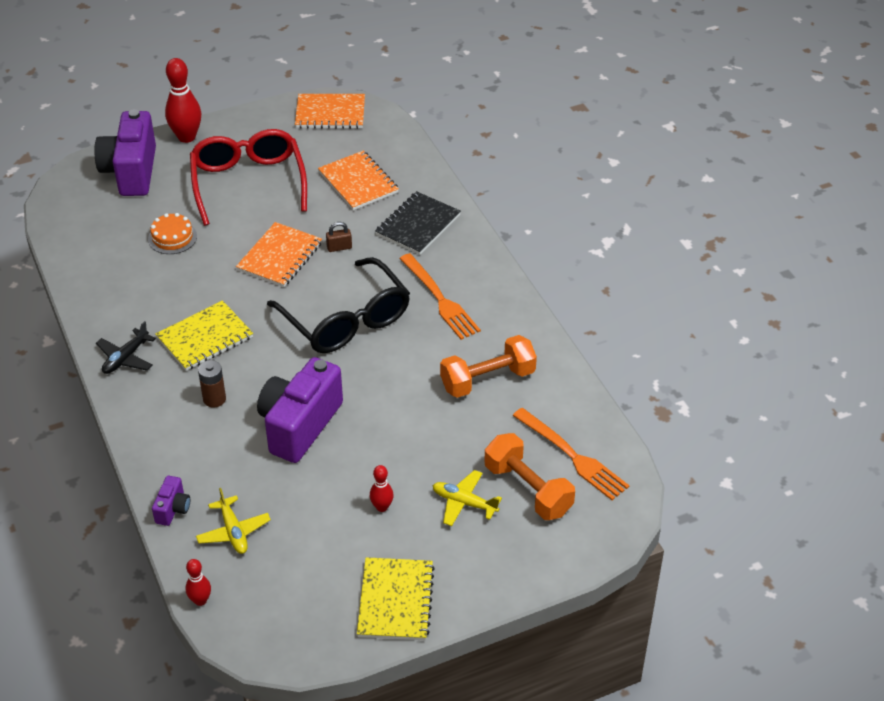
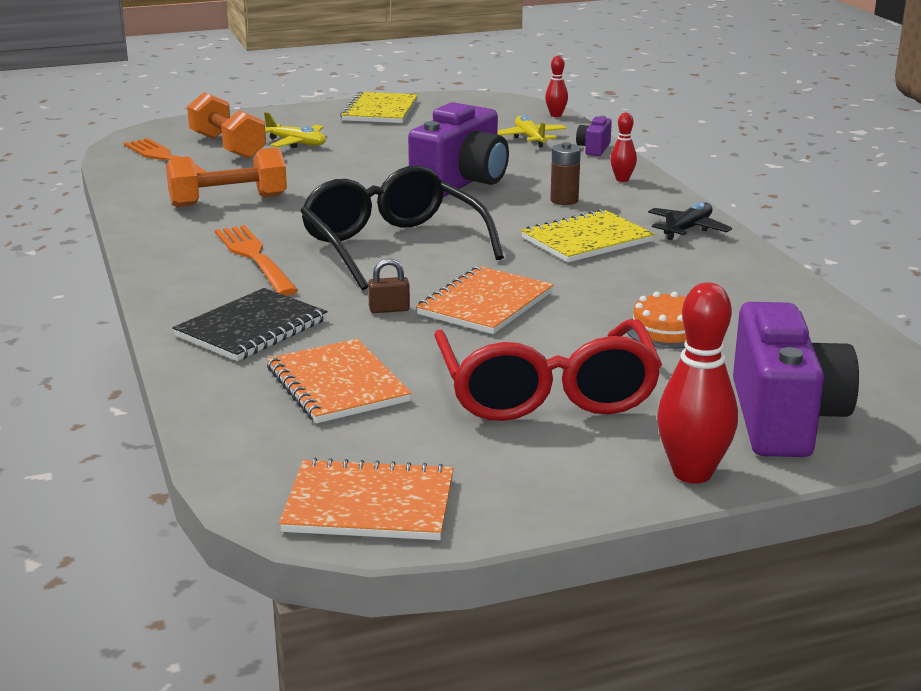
camera: 175 degrees left, 20 degrees down
red bowling pin [370,465,394,512] -> red bowling pin moved to [610,113,637,182]

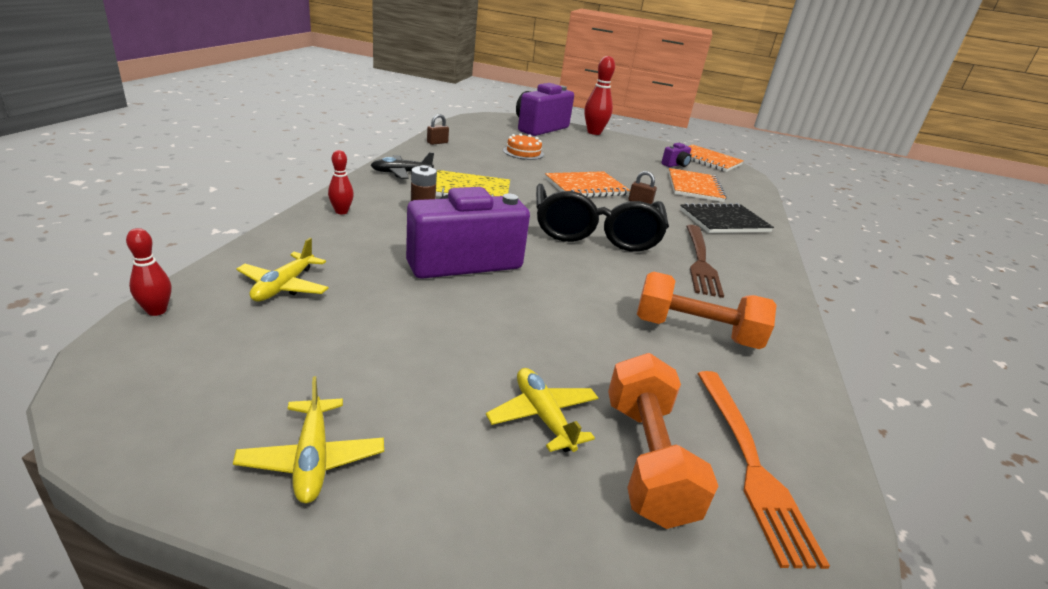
camera: 150 degrees left, 5 degrees up
orange fork [215,225,298,296] -> brown fork [686,225,724,298]
yellow notebook [340,91,418,123] -> yellow plane [233,376,384,503]
red glasses [434,319,662,421] -> none
purple camera [576,116,612,156] -> purple camera moved to [661,143,691,167]
none -> brown padlock [427,114,449,145]

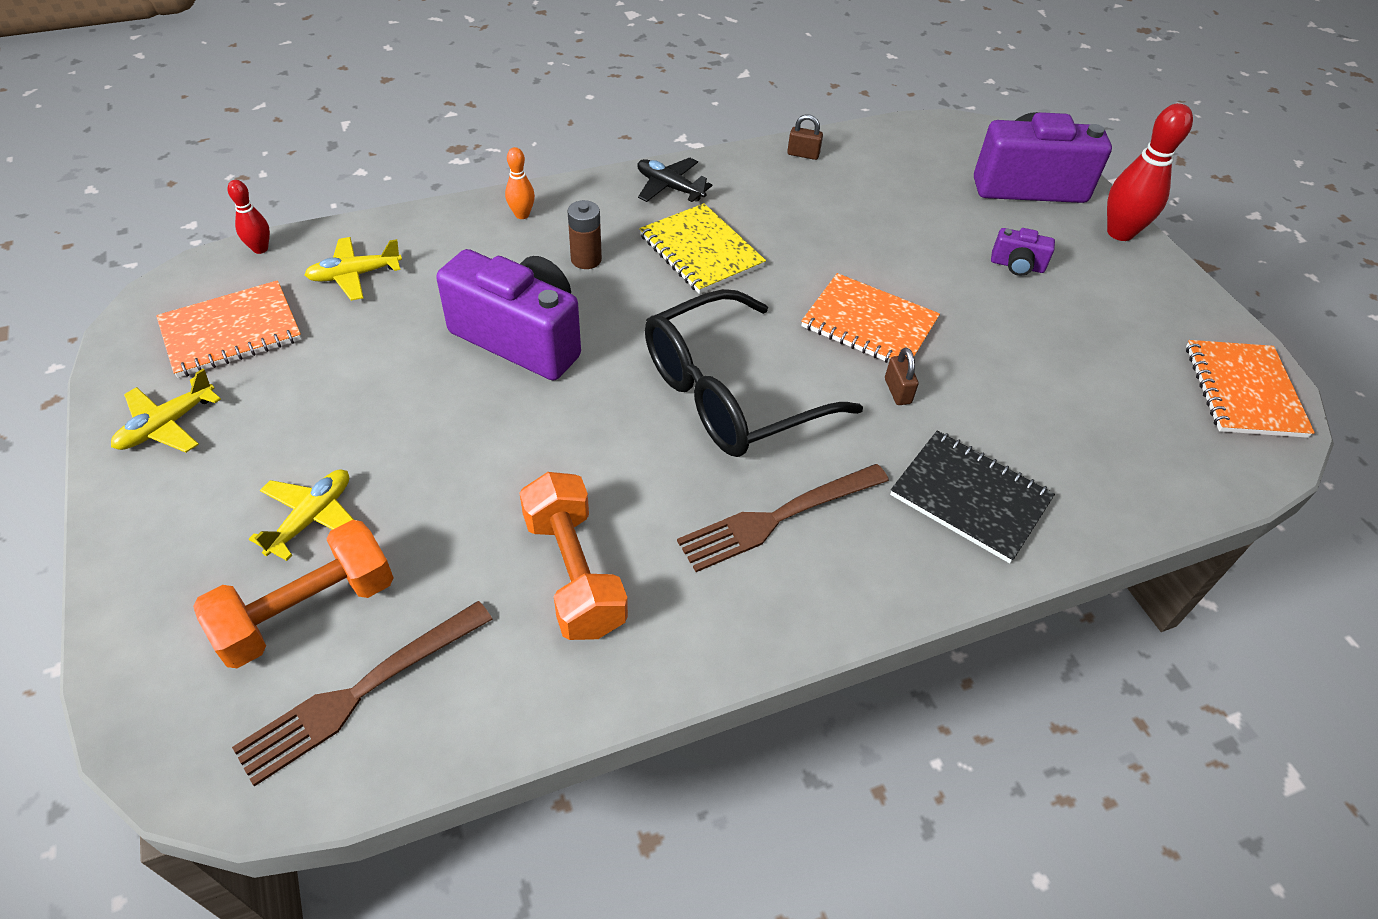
camera: 55 degrees right, 20 degrees up
red bowling pin [328,150,354,214] -> orange bowling pin [505,147,535,219]
orange cake [503,133,544,160] -> none
purple camera [661,143,691,167] -> purple camera moved to [991,228,1055,276]
orange notebook [668,168,727,202] -> orange notebook moved to [156,280,302,378]
orange fork [697,371,830,569] -> brown fork [232,601,493,787]

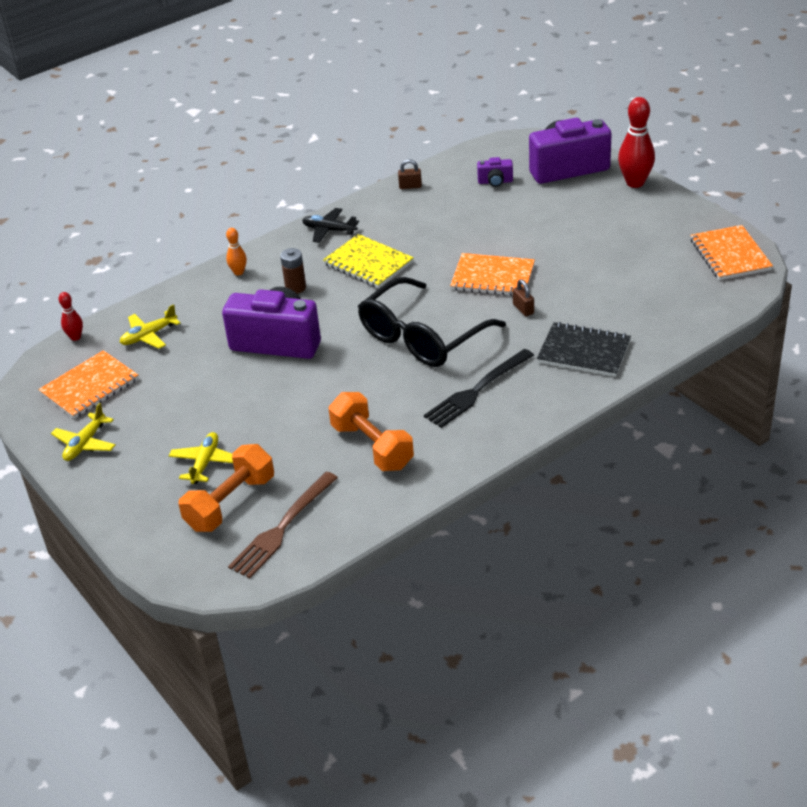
camera: 10 degrees left, 10 degrees down
brown fork [677,464,889,572] -> black fork [424,349,534,428]
purple camera [991,228,1055,276] -> purple camera moved to [477,157,513,187]

